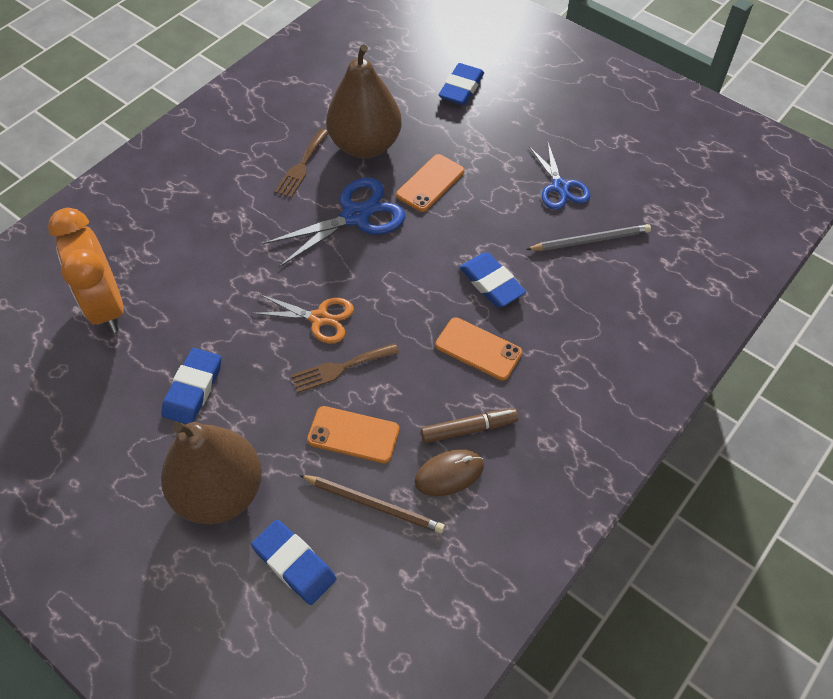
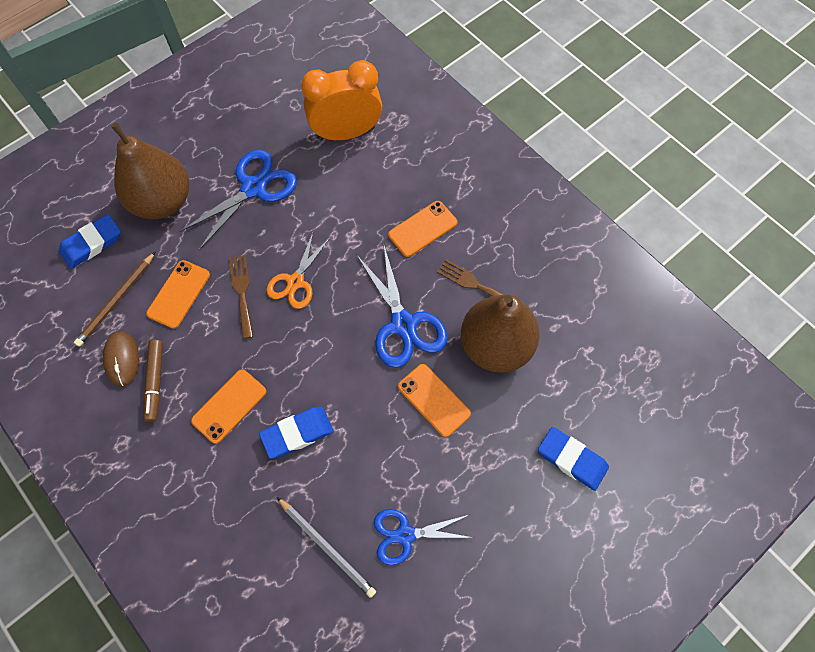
camera: 100 degrees right, 10 degrees up
blue eraser [162,348,221,424] -> blue scissors [179,149,297,250]
grey pencil [526,224,651,251] -> grey pencil turned 45 degrees counterclockwise [277,497,376,598]
none -> orange phone [388,201,457,257]

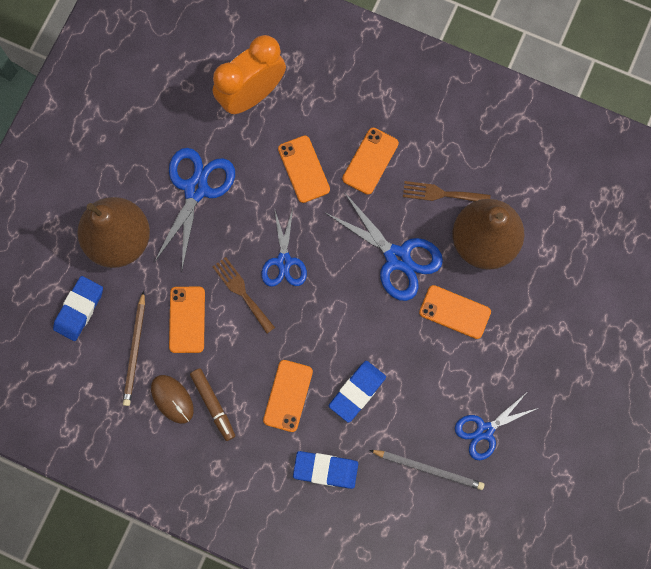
camera: 25 degrees left, 10 degrees up
orange scissors [266,233,331,309] -> blue scissors [262,208,307,286]
blue eraser [538,427,609,491] -> blue eraser moved to [293,451,358,489]
none -> orange phone [278,136,330,203]

